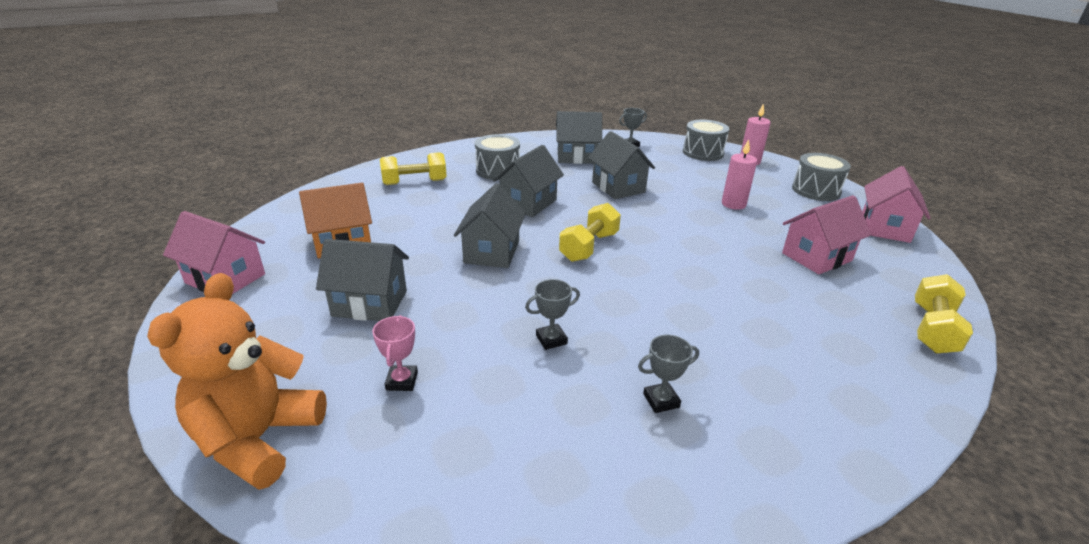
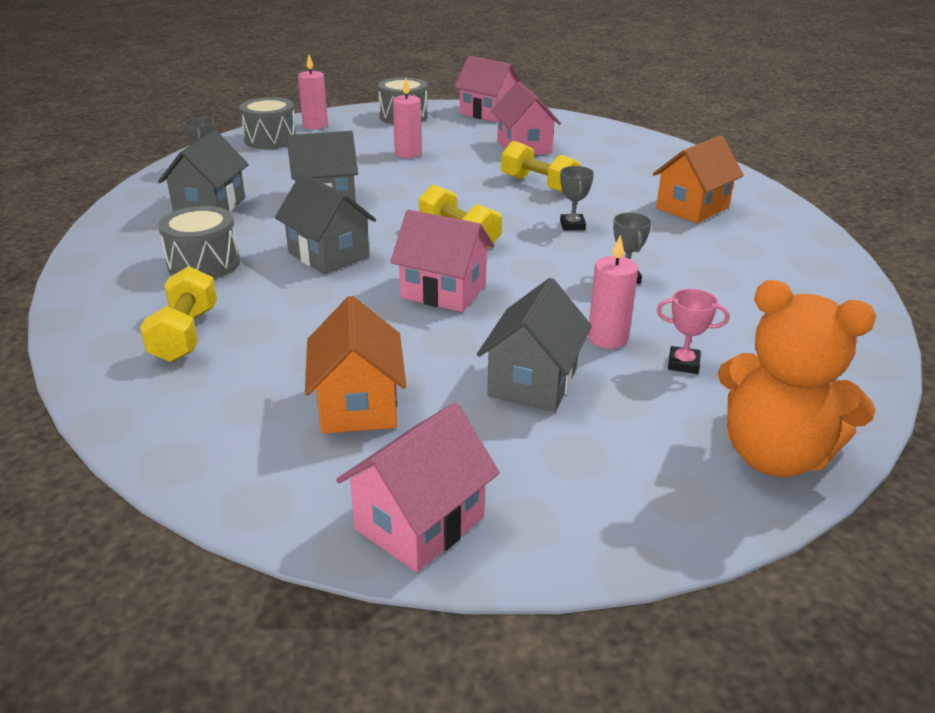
camera: 75 degrees left, 0 degrees up
grey house [454,183,526,268] -> pink house [390,210,494,312]
grey trophy [638,335,699,413] -> grey trophy moved to [560,166,594,231]
yellow dumbbell [915,274,973,353] -> yellow dumbbell moved to [501,141,581,193]
none -> pink candle [588,235,638,349]
none -> orange house [653,135,744,223]

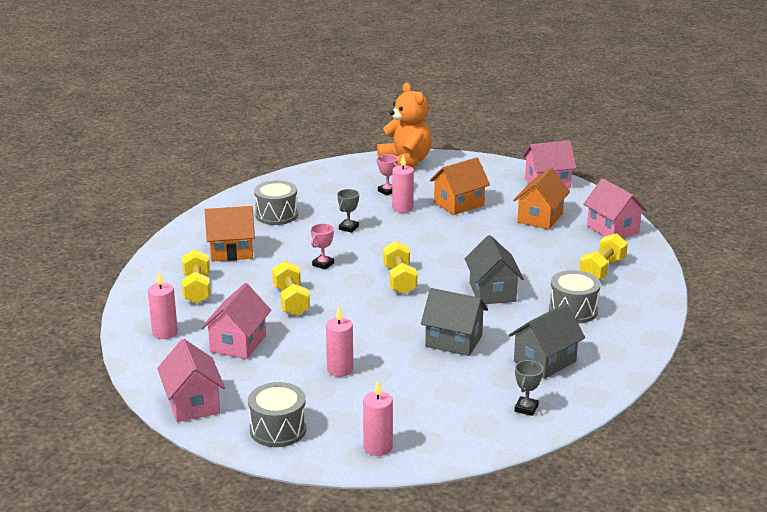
camera: 145 degrees left, 5 degrees down
grey drum [239,97,296,149] -> grey drum moved to [254,180,298,225]
pink house [390,210,494,312] -> pink house moved to [583,178,647,238]
grey house [477,278,592,412] -> orange house [430,157,490,215]
grey trophy [560,166,594,231] -> pink trophy [311,223,334,270]
none -> pink candle [148,272,178,339]
none -> yellow dumbbell [182,249,211,304]

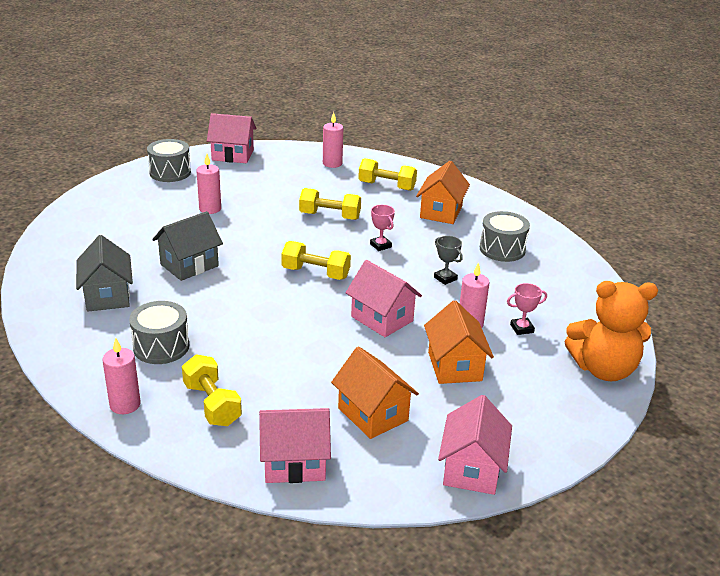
camera: 115 degrees right, 5 degrees up
pink house [201,283,271,359] -> pink house moved to [346,260,422,337]
pink candle [363,381,393,456] -> pink candle moved to [102,337,141,414]
grey house [465,235,524,304] -> none
grey trophy [515,360,543,416] -> none

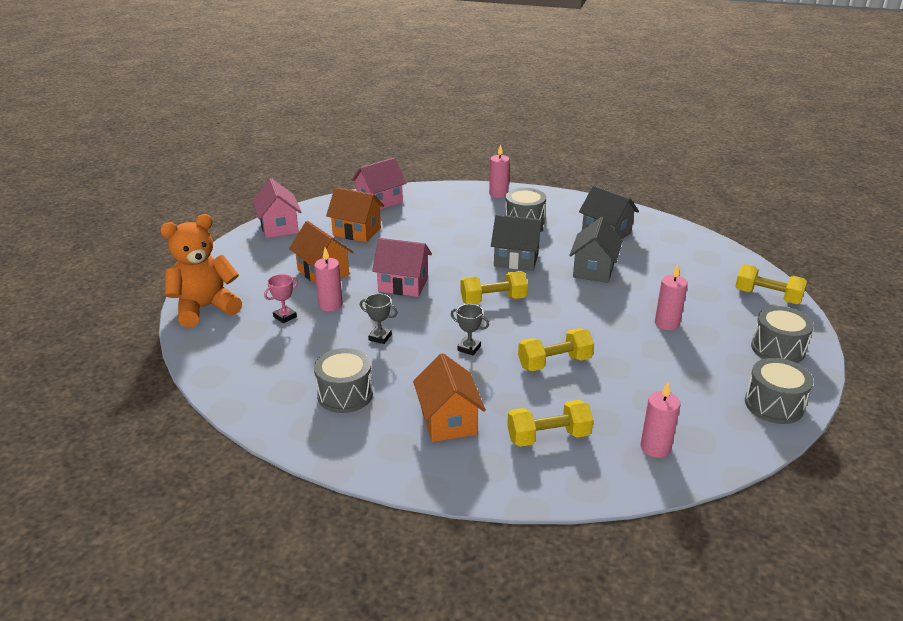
camera: 150 degrees right, 0 degrees up
yellow dumbbell [182,354,242,426] -> yellow dumbbell moved to [735,264,807,304]
pink house [207,113,256,163] -> grey drum [745,358,813,424]
pink trophy [370,205,395,251] -> grey trophy [451,304,489,355]
none -> grey house [491,215,543,271]

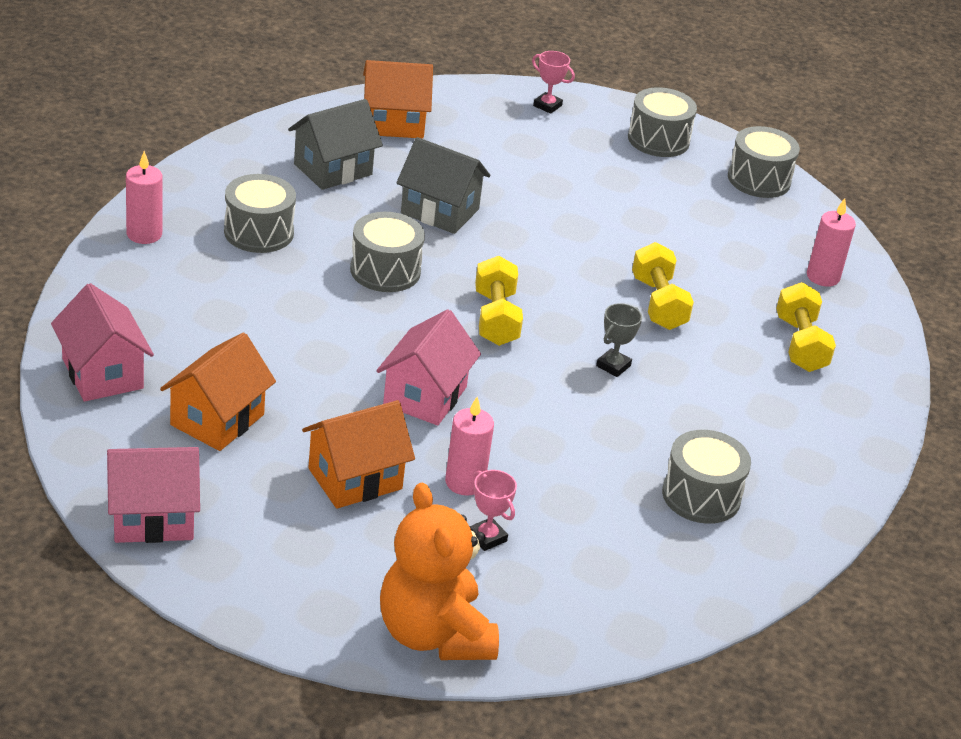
camera: 85 degrees left, 5 degrees up
grey trophy [360,294,398,344] -> none
orange house [413,353,486,442] -> orange house moved to [363,60,433,139]
grey house [491,215,543,271] -> grey drum [350,212,425,292]
pink candle [655,264,688,330] -> none
yellow dumbbell [735,264,807,304] -> pink trophy [532,51,575,114]

